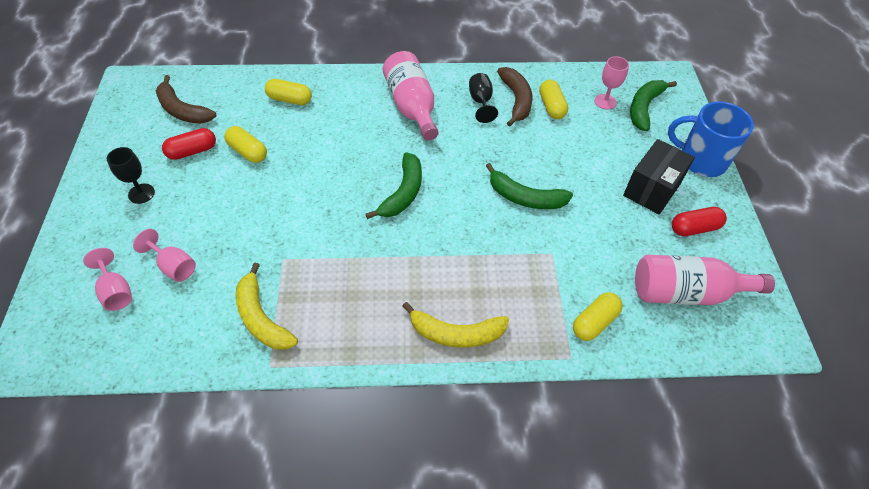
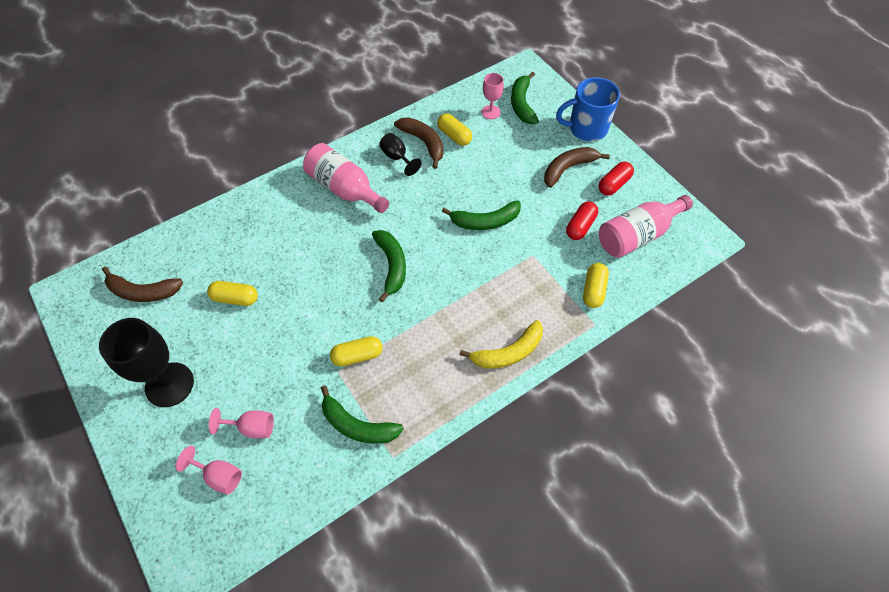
camera: 30 degrees left, 5 degrees up
black goblet [107,147,155,204] -> black goblet [99,318,194,407], size x1.90
red capsule [162,128,216,160] -> red capsule moved to [566,201,598,240]
yellow banana [236,263,298,350] -> green banana [321,386,404,444]
yellow capsule [265,79,312,105] -> yellow capsule moved to [330,336,383,367]
black box [623,139,695,215] -> brown banana [544,147,610,188]

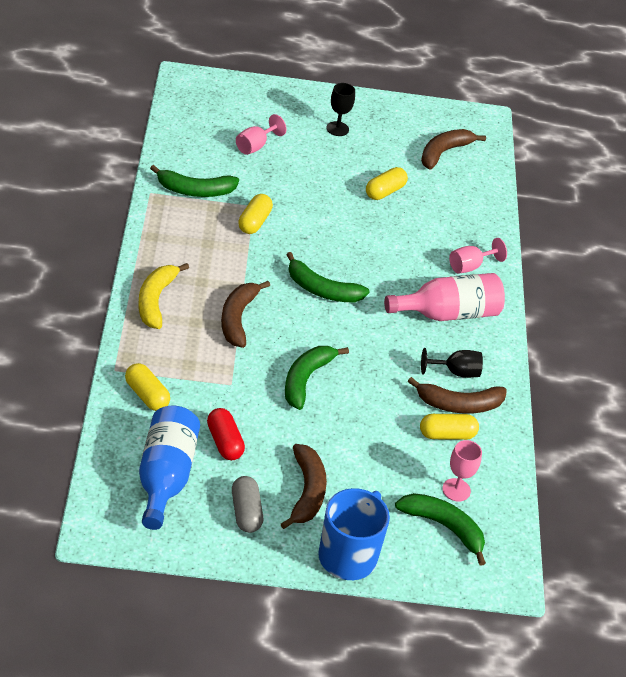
camera: 120 degrees right, 15 degrees down
black goblet [99,318,194,407] -> black goblet [327,83,355,136], size x0.53
pink goblet [175,446,242,494] -> pink goblet moved to [449,238,507,274]
green banana [321,386,404,444] -> green banana turned 150 degrees counterclockwise [150,165,239,197]
red capsule [598,162,634,196] -> grey capsule [232,476,263,533]
pink bottle [599,195,693,258] -> blue bottle [139,406,200,530]
none -> brown banana [221,281,270,348]

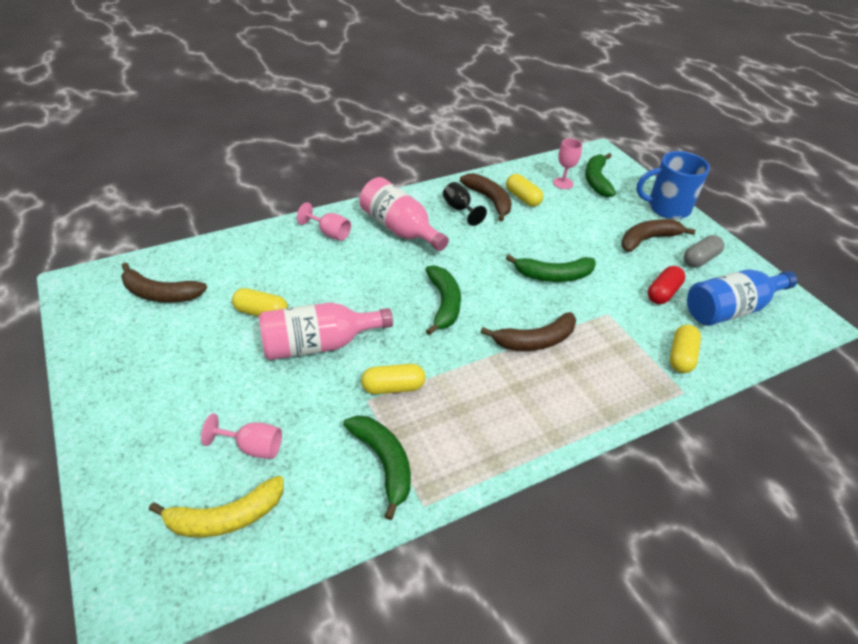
camera: 115 degrees left, 0 degrees up
yellow banana [138,263,189,329] -> yellow banana moved to [149,476,284,537]
black goblet [327,83,355,136] -> none
none -> pink bottle [259,302,393,360]

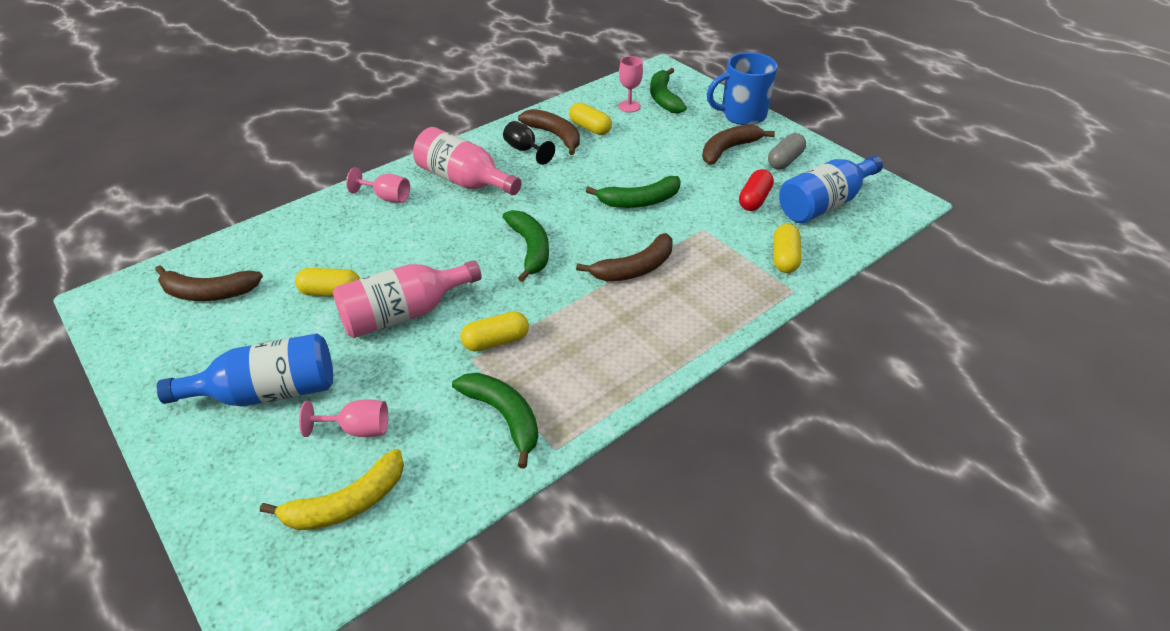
camera: 10 degrees left, 0 degrees up
none -> blue bottle [156,333,333,406]

